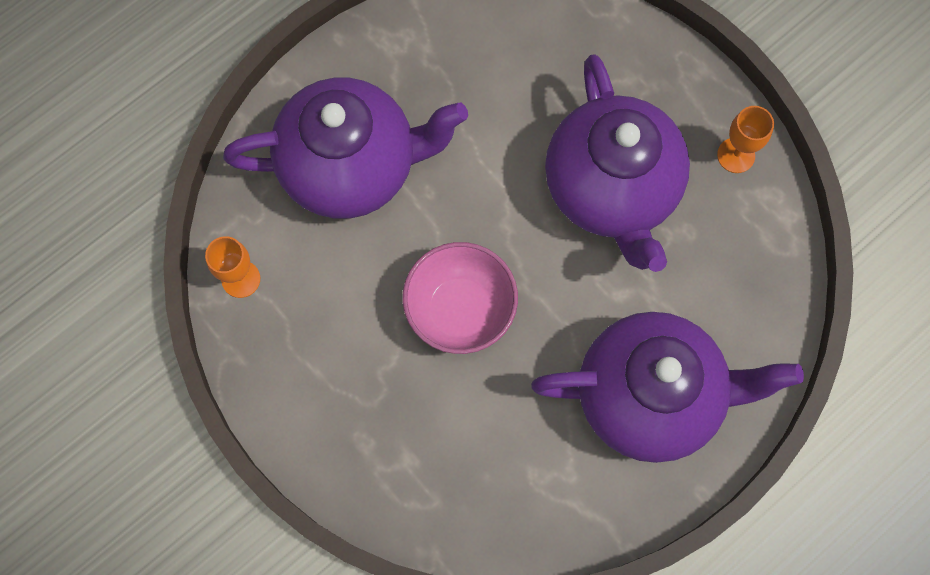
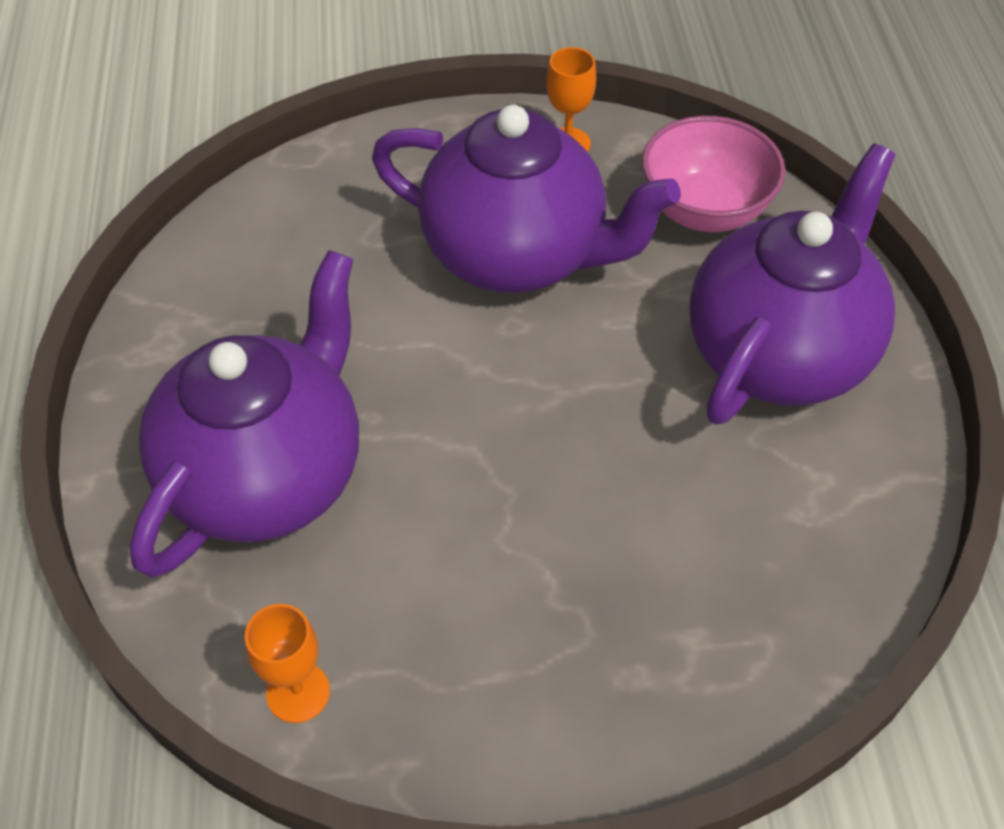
camera: 55 degrees left, 20 degrees down
pink bowl [402,242,518,354] -> pink bowl moved to [642,116,785,232]

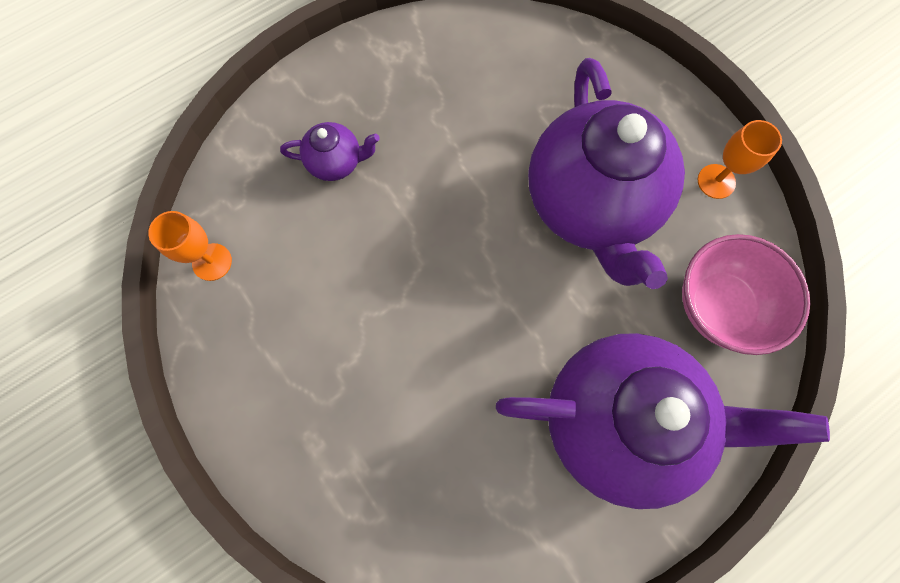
camera: 60 degrees right, 20 degrees up
purple teapot [130,250,359,578] -> purple teapot [280,122,380,181], size x0.42

